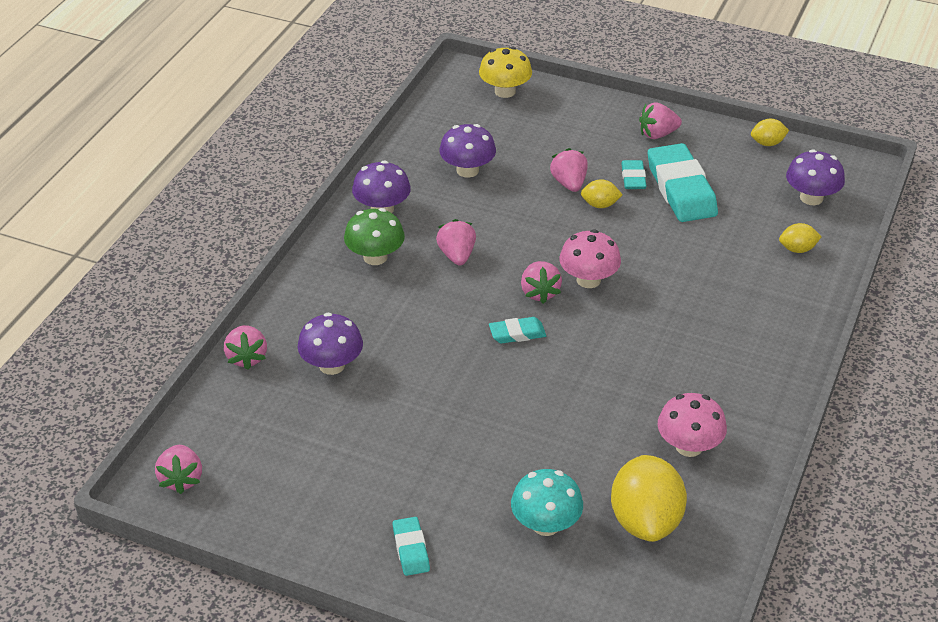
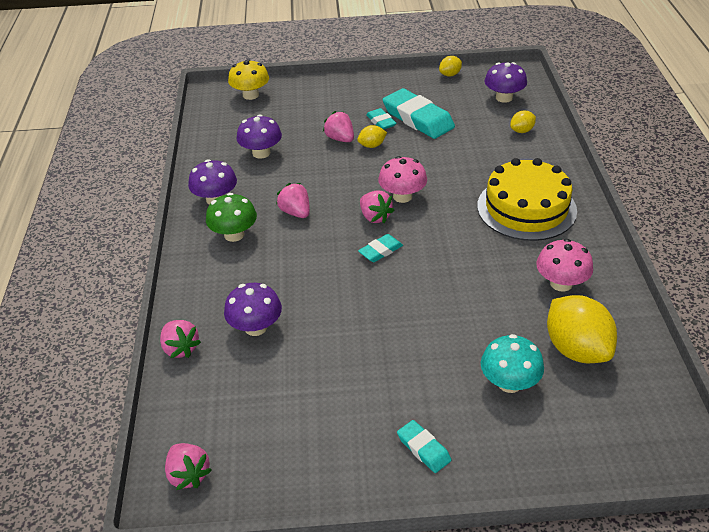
camera: 25 degrees left, 0 degrees up
pink strawberry [639,102,682,139] -> none
none -> yellow cake [477,158,577,241]

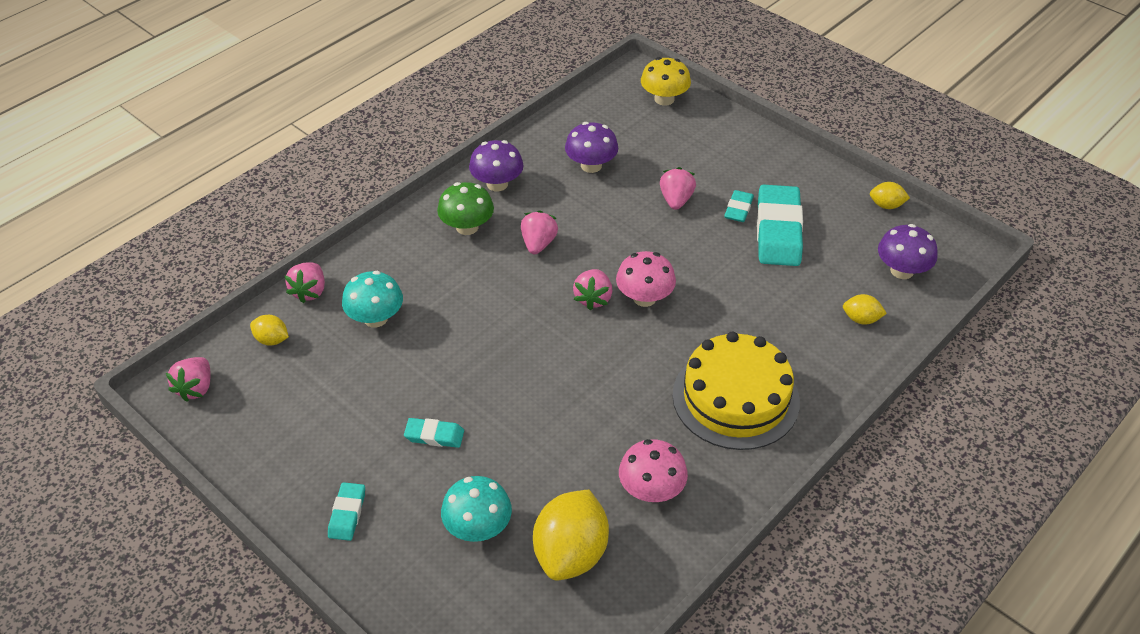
camera: 45 degrees right, 5 degrees up
purple mushroom [224,283,282,336] -> turquoise mushroom [342,271,403,328]
yellow lemon [357,125,387,148] -> yellow lemon moved to [250,315,289,346]
turquoise eraser [358,234,403,262] -> turquoise eraser moved to [404,418,464,448]

